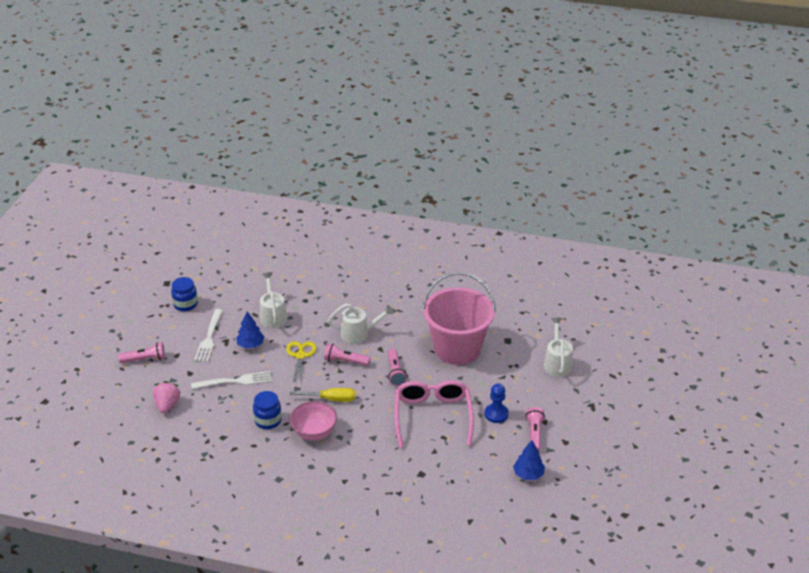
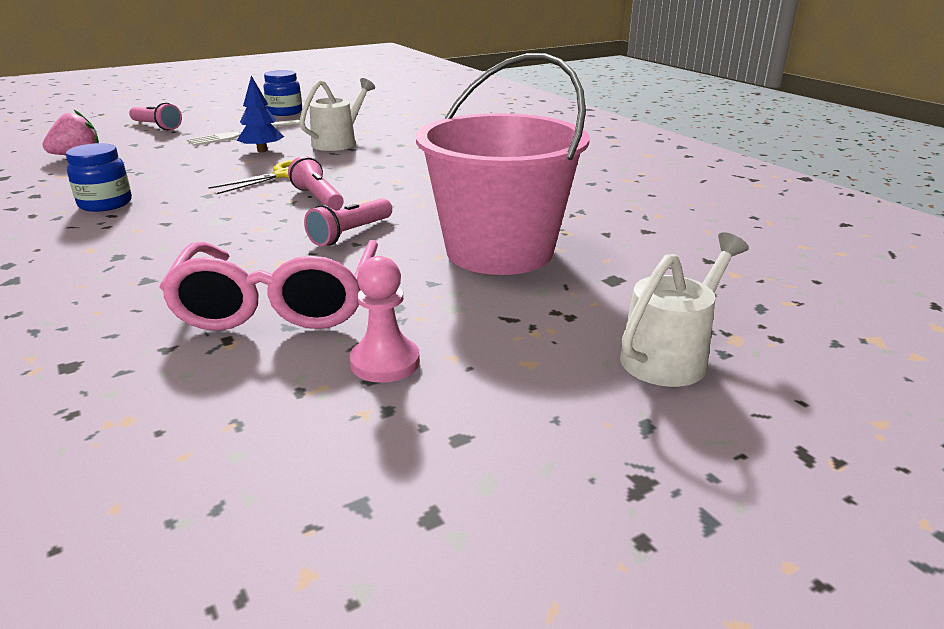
camera: 45 degrees right, 10 degrees down
white fork [191,371,272,389] -> none
yellow screwdriver [289,388,355,402] -> none
pink bowl [290,401,337,441] -> none
white watering can [328,304,394,344] -> none
pink glasses [394,380,474,448] -> pink glasses turned 135 degrees clockwise [160,240,378,331]
blue pawn [484,383,509,423] -> pink pawn [349,256,420,383]
blue tree [513,440,545,480] -> none
pink flashlight [525,407,545,451] -> none

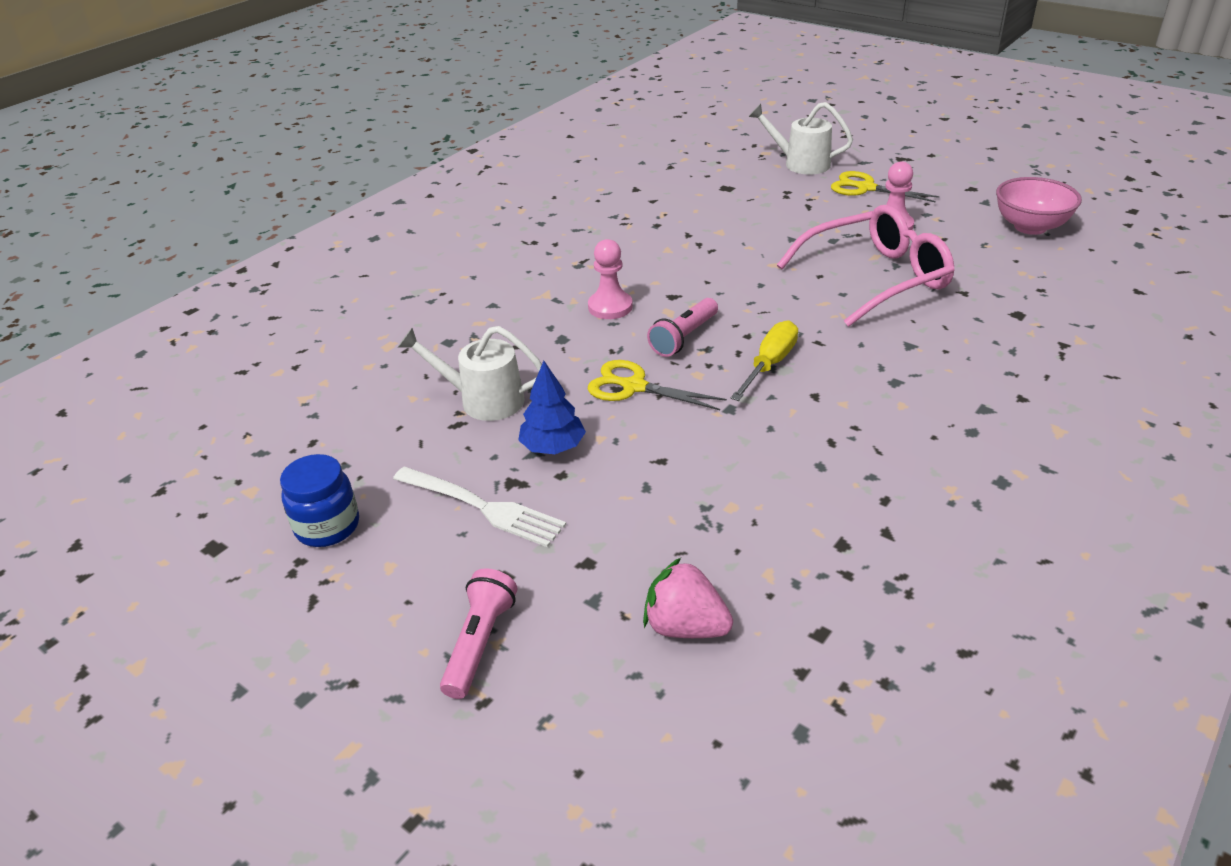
camera: 110 degrees left, 10 degrees up
blue jar [66,143,132,212] -> none
pink flashlight [304,198,392,246] -> none
pink bucket [416,53,589,275] -> none
none -> pink pawn [588,239,633,319]
none -> yellow screwdriver [731,320,798,401]
none -> yellow scissors [831,171,940,203]
none -> pink bowl [996,177,1082,235]

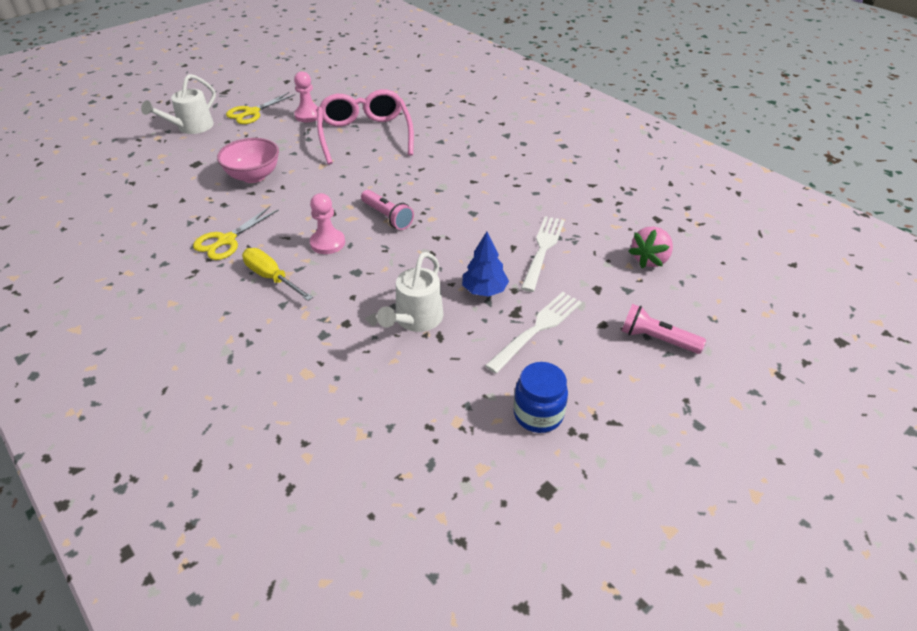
camera: 80 degrees left, 5 degrees up
yellow scissors [588,360,727,410] -> yellow scissors moved to [193,206,279,260]
yellow screwdriver [731,320,798,401] -> yellow screwdriver moved to [242,248,313,301]
pink bowl [996,177,1082,235] -> pink bowl moved to [217,138,279,183]
none -> white fork [521,216,564,292]

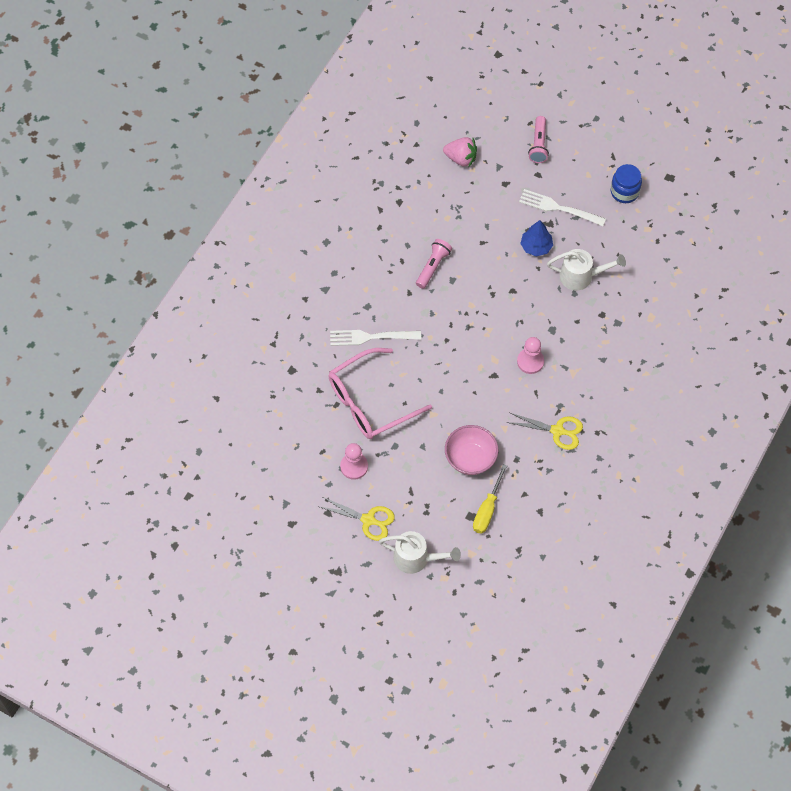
camera: 110 degrees left, 20 degrees up
yellow screwdriver [242,248,313,301] -> yellow screwdriver moved to [473,464,507,534]
pink flashlight [361,190,414,230] -> pink flashlight moved to [416,239,452,289]
white fork [521,216,564,292] -> white fork moved to [330,330,421,346]

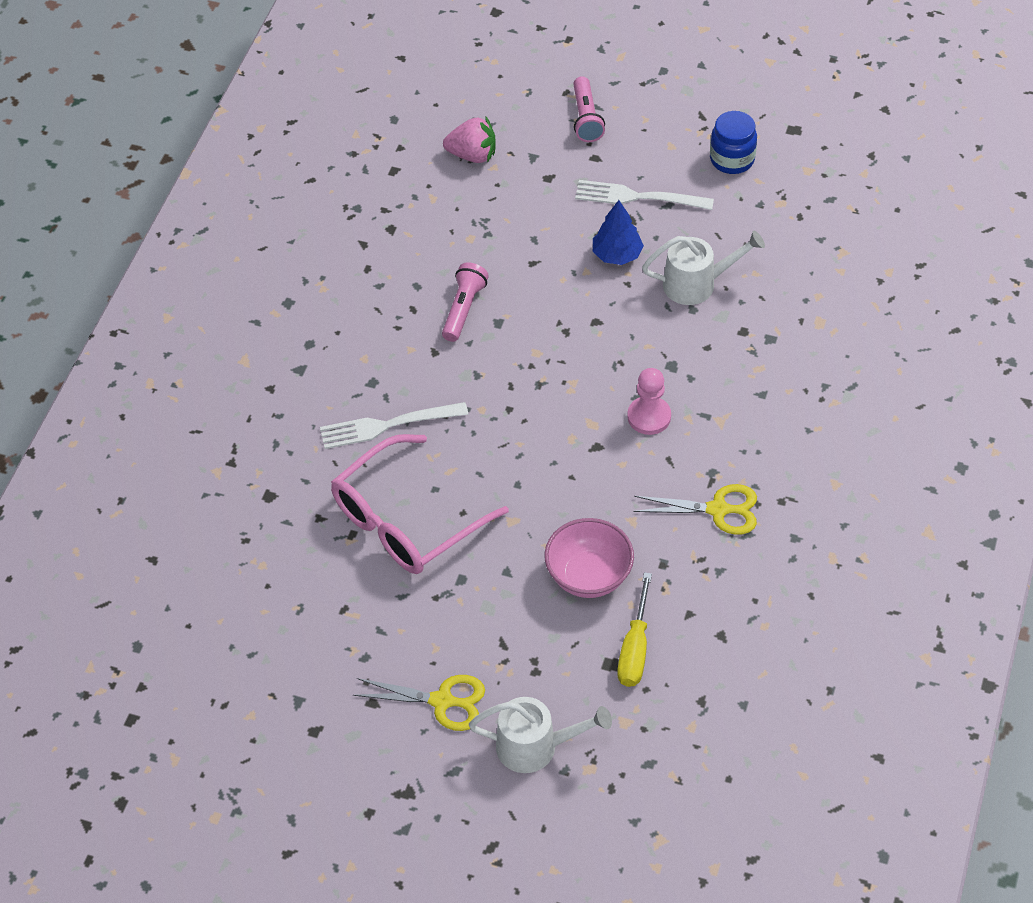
camera: 10 degrees left, 10 degrees down
pink pawn [340,443,368,480] -> none

